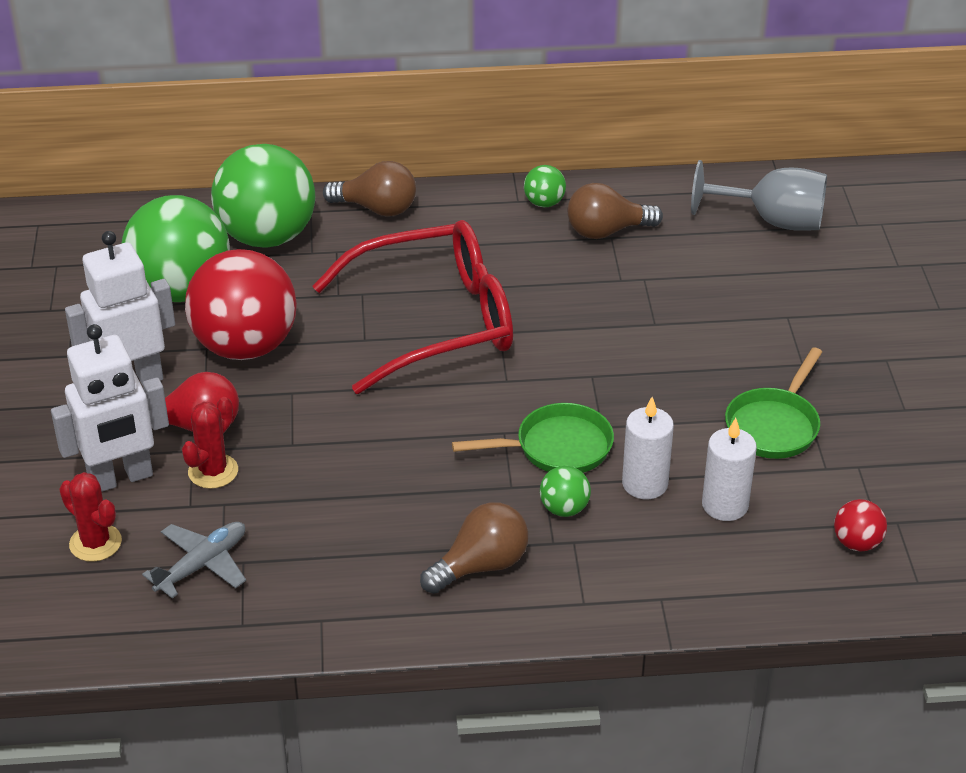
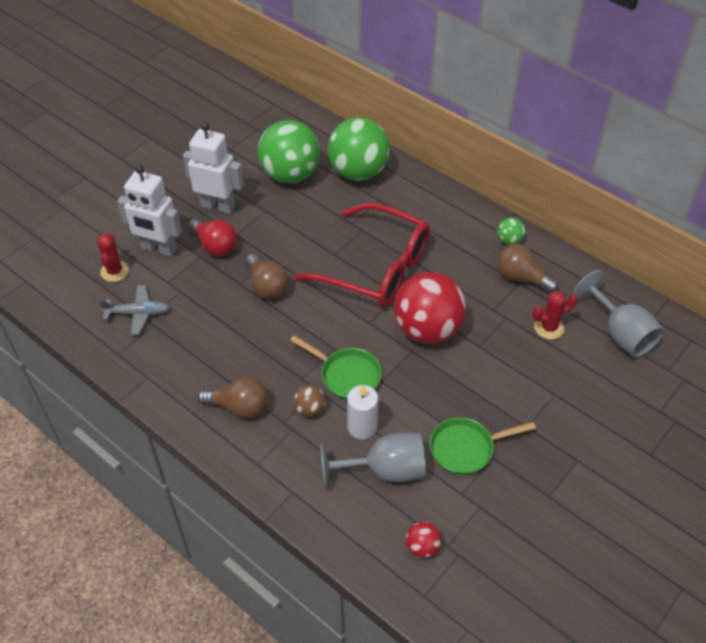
camera: 45 degrees right, 10 degrees up
red cactus [182,397,238,489] -> red cactus moved to [533,291,578,339]
red ball [185,249,297,360] -> red ball moved to [394,272,466,344]
brown light bulb [323,161,416,216] -> brown light bulb moved to [246,254,289,299]
green ball [540,466,591,517] -> brown ball [293,385,326,417]
white candle [702,418,757,521] -> grey goblet [320,432,426,488]

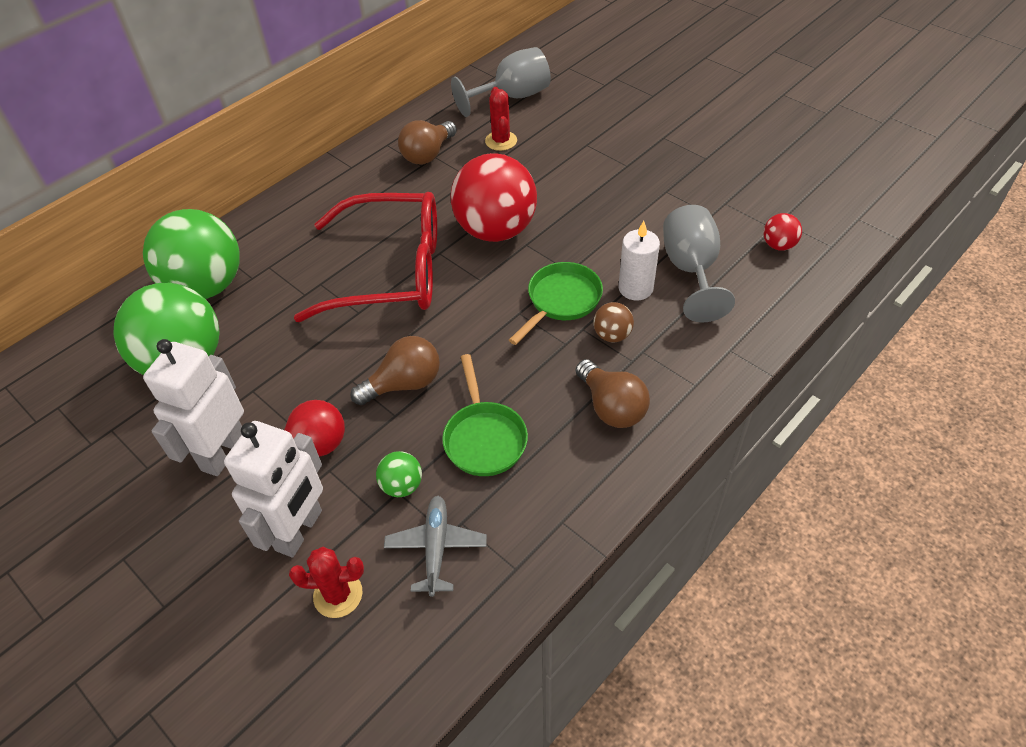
camera: 85 degrees left, 0 degrees up
brown light bulb [197,377,268,418] -> brown light bulb turned 135 degrees clockwise [576,359,650,428]
red glasses [294,203,430,307] -> red glasses turned 60 degrees clockwise [294,192,437,322]
green pan [430,417,536,475] -> green pan moved to [442,354,528,476]
green ball [497,217,526,245] -> green ball moved to [376,451,422,497]

